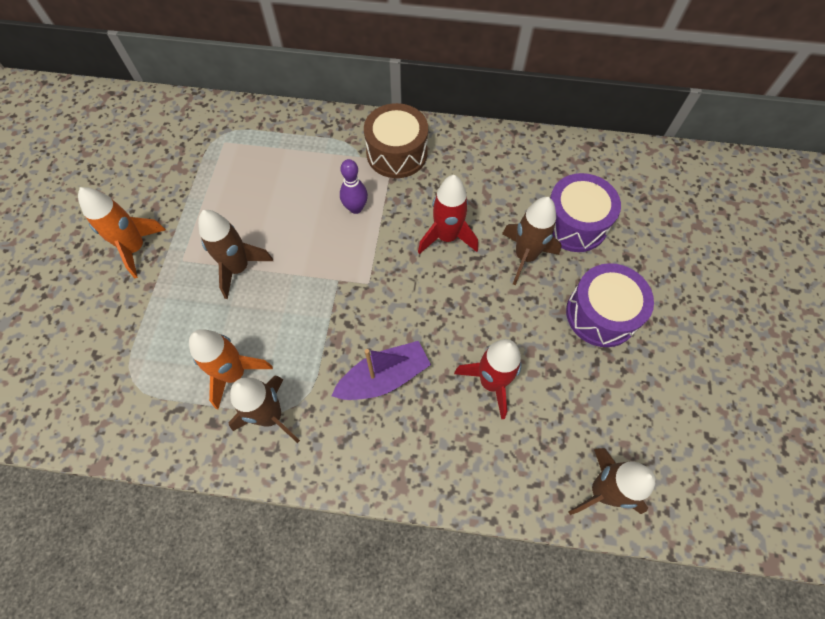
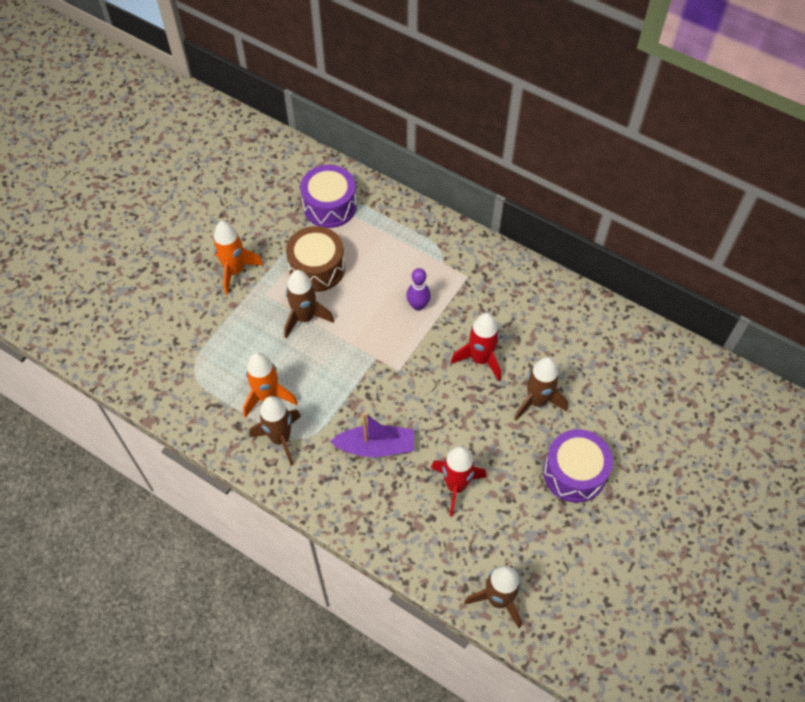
camera: 25 degrees right, 5 degrees down
brown drum [364,103,428,178] -> brown drum moved to [286,226,345,292]
purple drum [550,173,621,252] -> purple drum moved to [300,165,357,228]

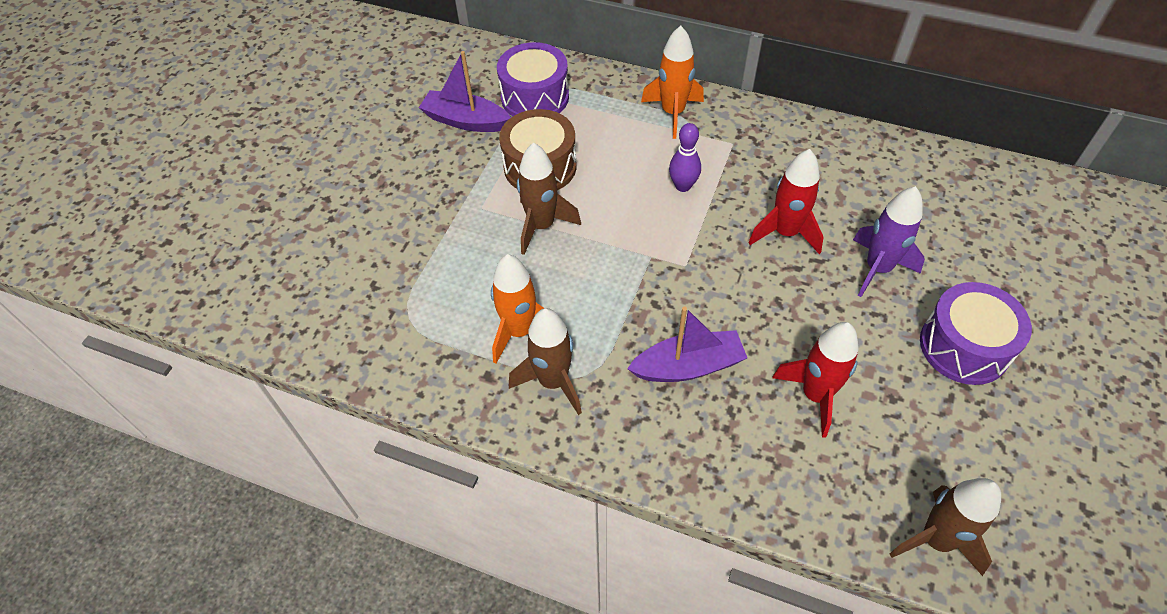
camera: 10 degrees left, 5 degrees down
orange rocket [213,221,263,295] -> orange rocket moved to [641,26,704,139]
brown rocket [514,357,568,421] -> purple rocket [853,186,925,297]
none -> purple boat [419,51,511,132]

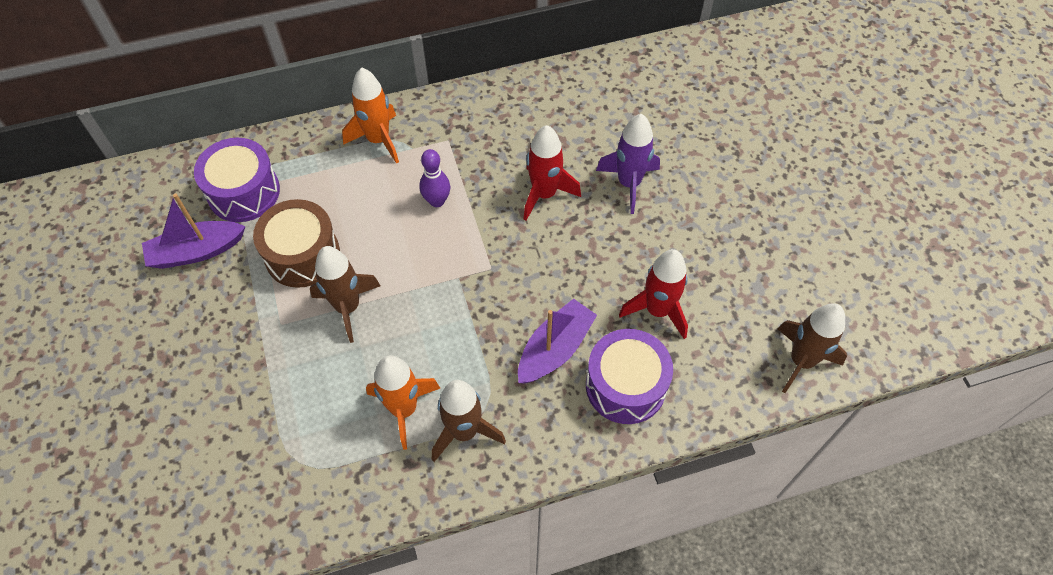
camera: 40 degrees left, 5 degrees up
purple drum [920,282,1032,385] -> purple drum moved to [586,329,673,424]

